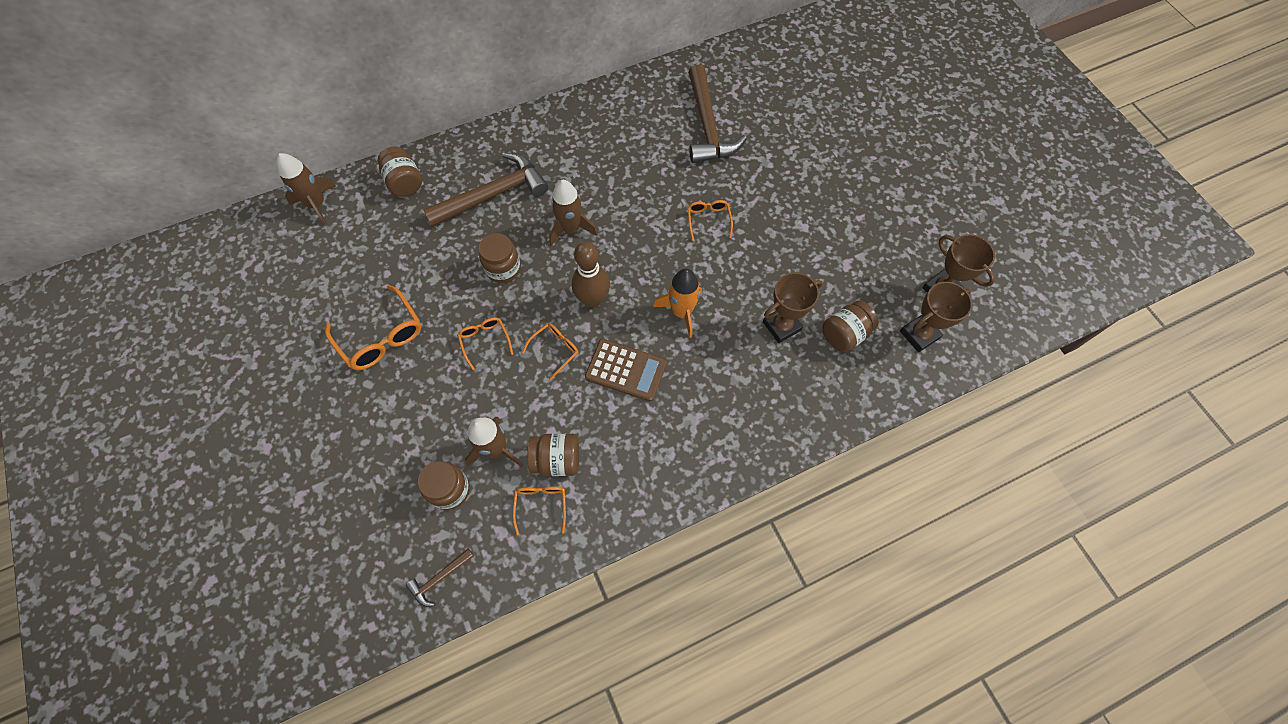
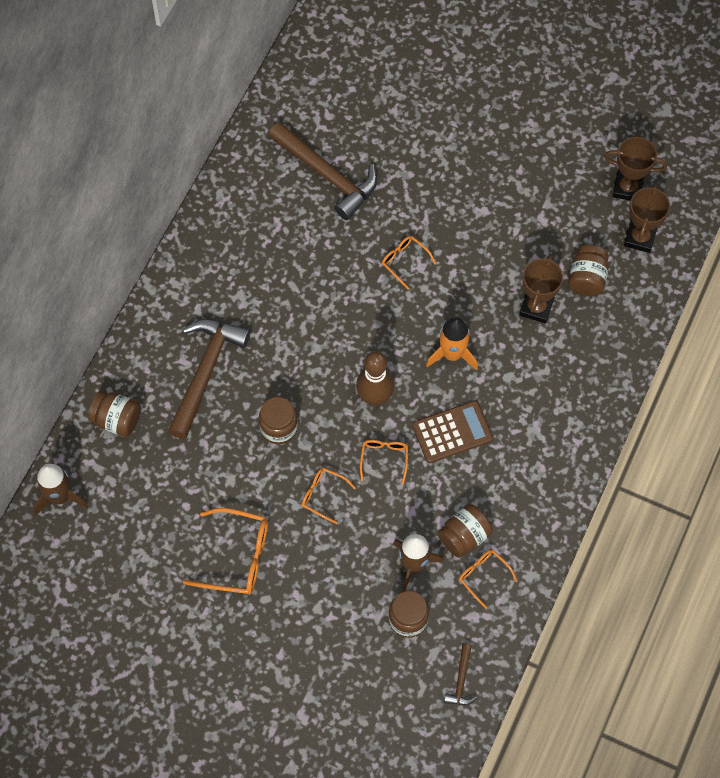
camera: 40 degrees left, 0 degrees up
brown rocket [549,180,598,246] -> none

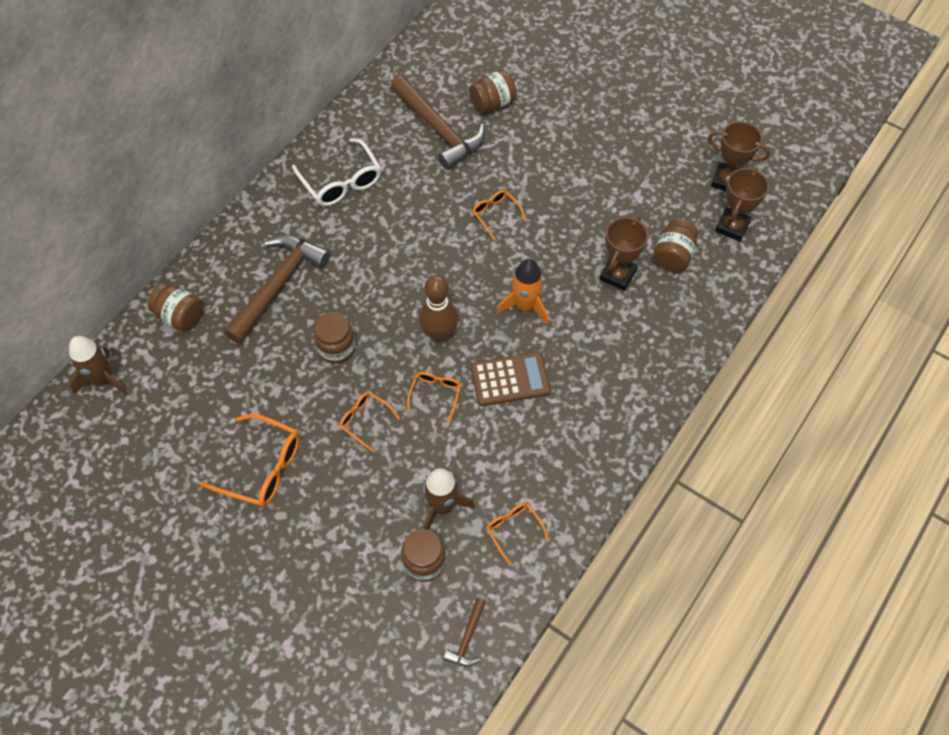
camera: 10 degrees right, 5 degrees down
brown jar [438,504,493,558] -> brown jar moved to [469,70,517,113]
none -> white glasses [292,138,382,206]

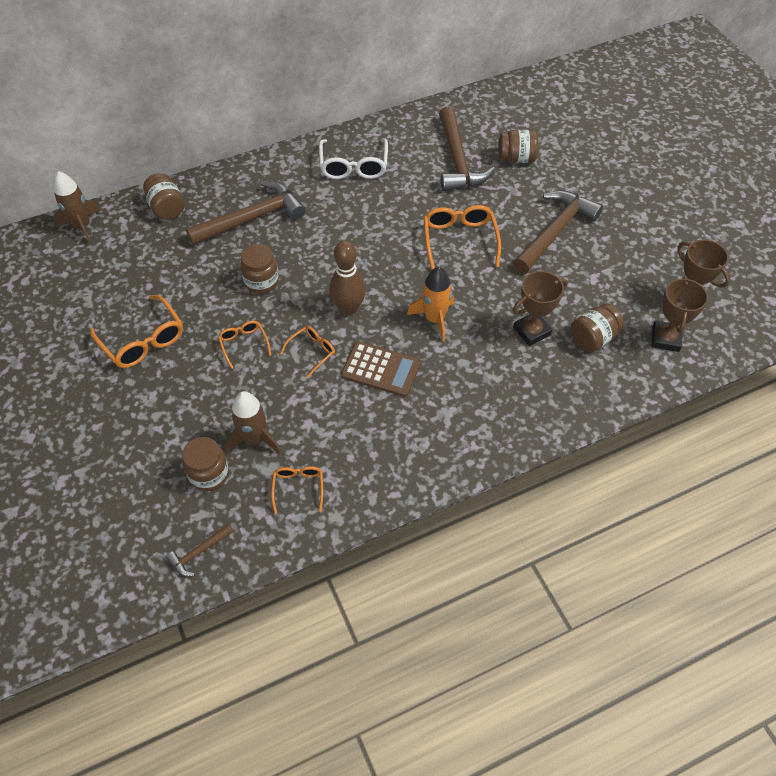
camera: 30 degrees right, 5 degrees down
orange glasses [473,190,526,240] -> orange glasses [424,205,501,271], size x1.76
brown trophy [715,168,769,241] -> brown trophy turned 45 degrees counterclockwise [651,276,708,352]
none -> brown hammer [513,190,603,274]

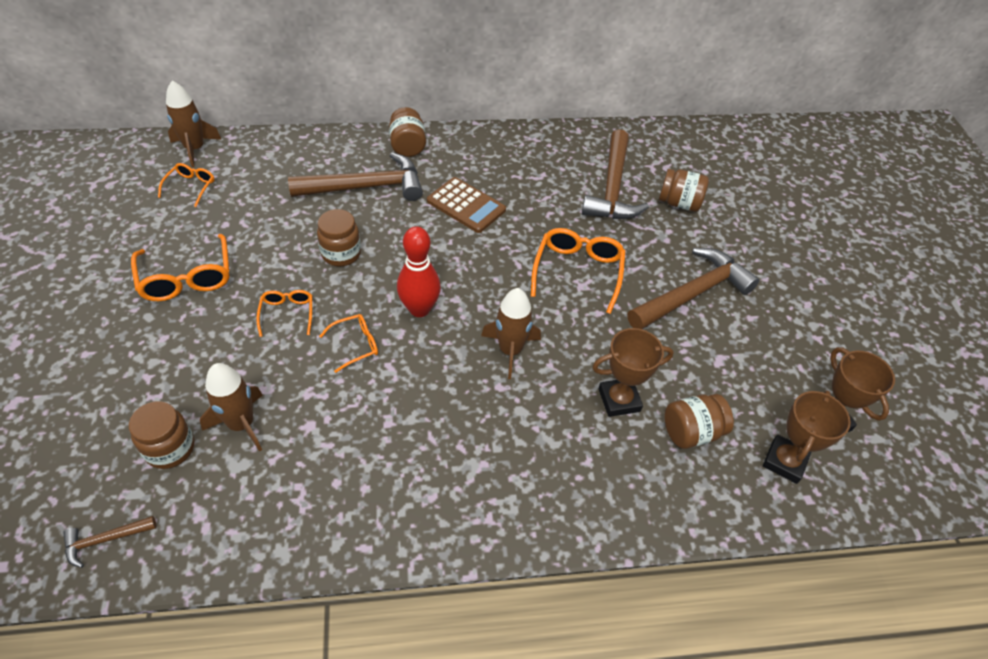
camera: 15 degrees right, 5 degrees down
brown jar [143,173,185,220] -> brown jar moved to [389,107,426,157]
orange glasses [271,466,323,514] -> orange glasses moved to [158,163,215,207]
white glasses [319,138,388,179] -> none
brown bowling pin [329,241,366,315] -> red bowling pin [397,226,441,317]
brown calculator [341,341,421,397] -> brown calculator moved to [427,177,506,233]
orange rocket [407,267,454,341] -> brown rocket [481,288,541,379]

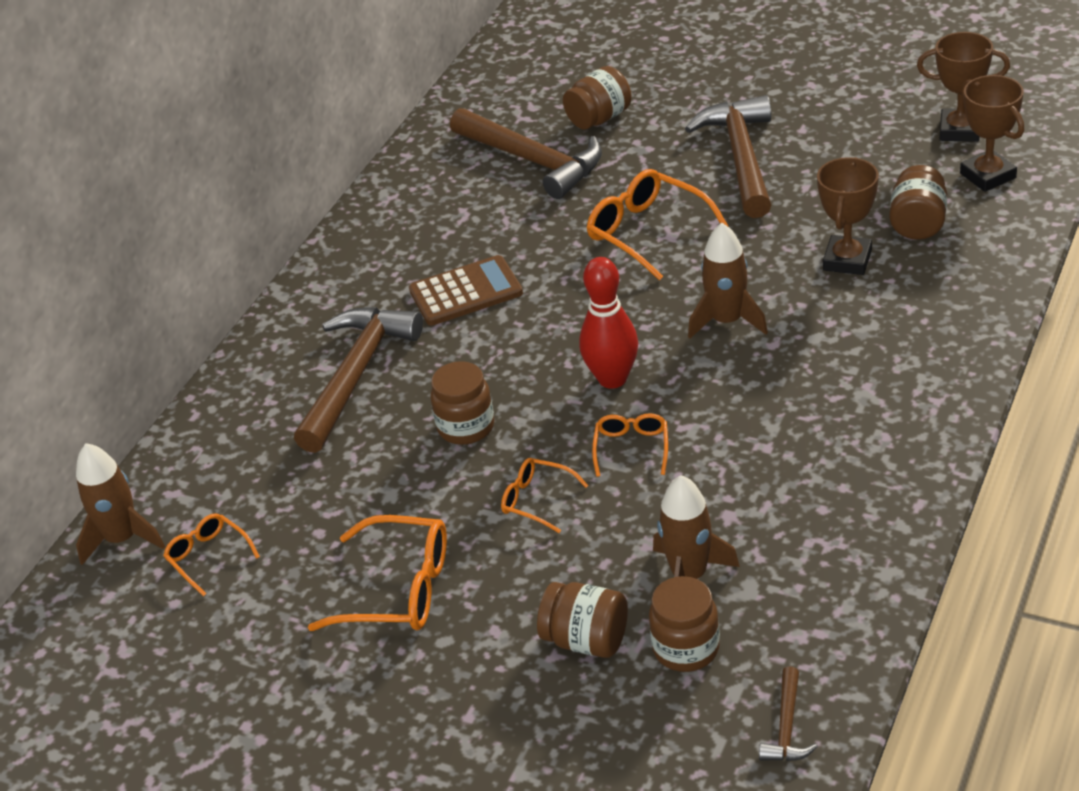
camera: 50 degrees left, 10 degrees down
brown jar [389,107,426,157] -> brown jar moved to [537,582,628,658]

